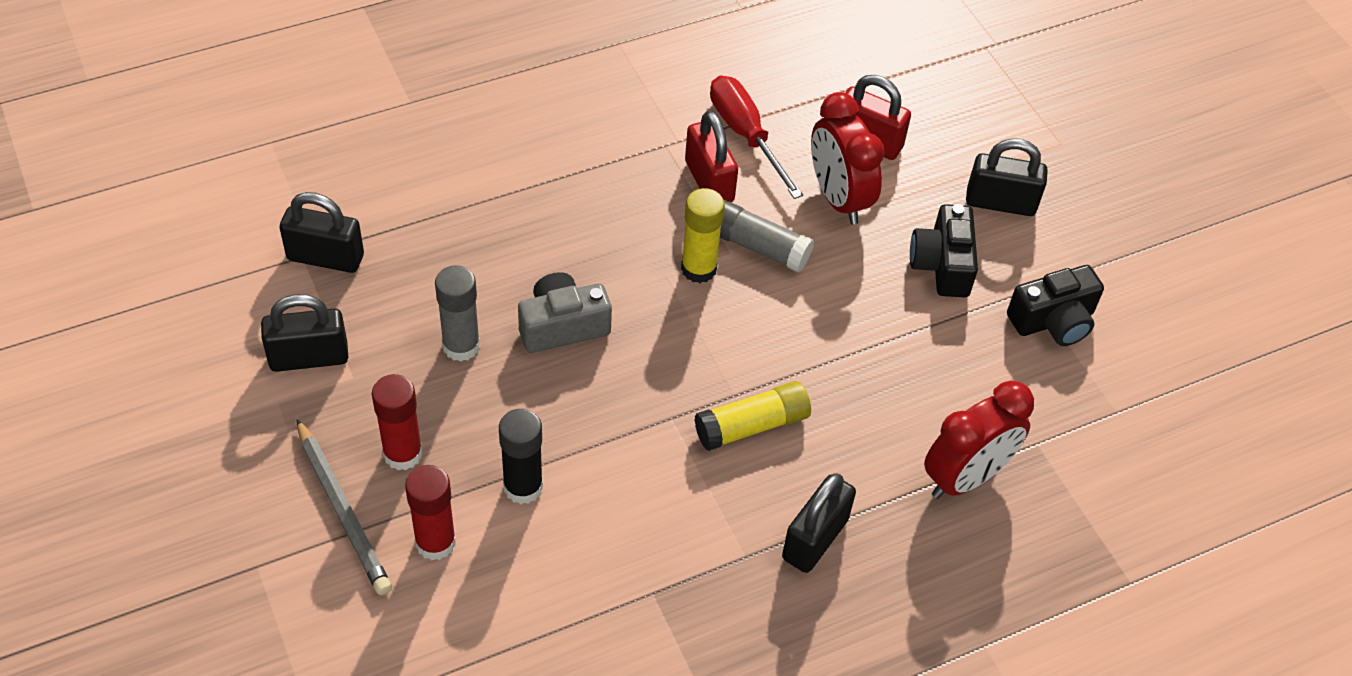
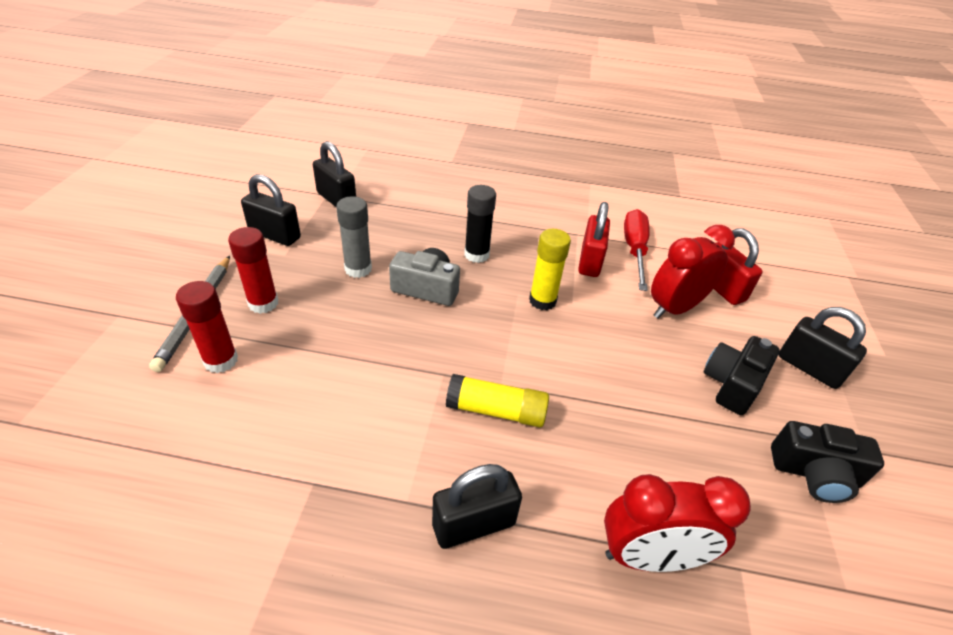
camera: 35 degrees right, 10 degrees down
black glue stick [499,409,543,504] -> black glue stick moved to [464,185,496,263]
grey glue stick [720,200,814,273] -> none
red clock [811,92,885,225] -> red clock turned 45 degrees clockwise [651,225,735,319]

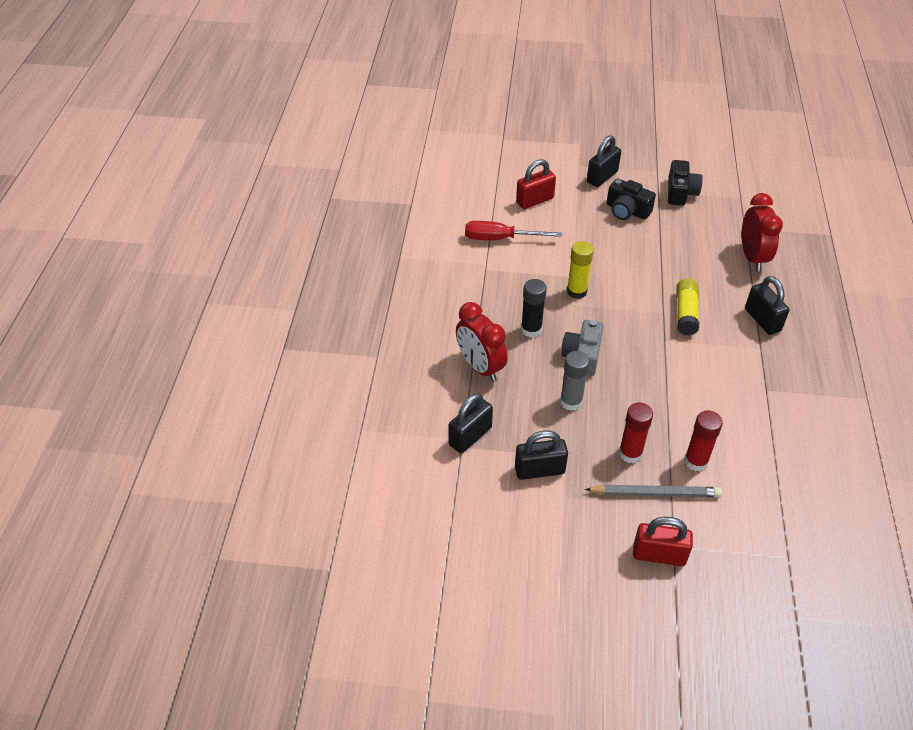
camera: 90 degrees left, 5 degrees up
black padlock [241,174,301,246] -> black padlock turned 60 degrees clockwise [515,430,568,480]
red padlock [578,202,610,277] -> red padlock moved to [633,517,693,566]
red clock [651,225,735,319] -> red clock moved to [456,302,508,382]

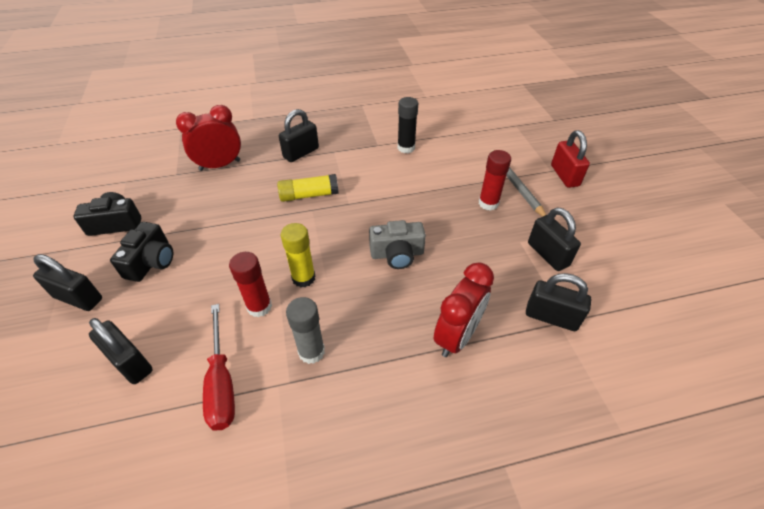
camera: 110 degrees left, 0 degrees up
red padlock [516,159,556,209] -> black padlock [89,318,153,384]
black glue stick [521,279,547,337] -> black glue stick moved to [398,97,418,153]
grey glue stick [560,351,590,411] -> grey glue stick moved to [286,297,325,364]
red glue stick [684,410,723,471] -> red glue stick moved to [229,252,272,317]

